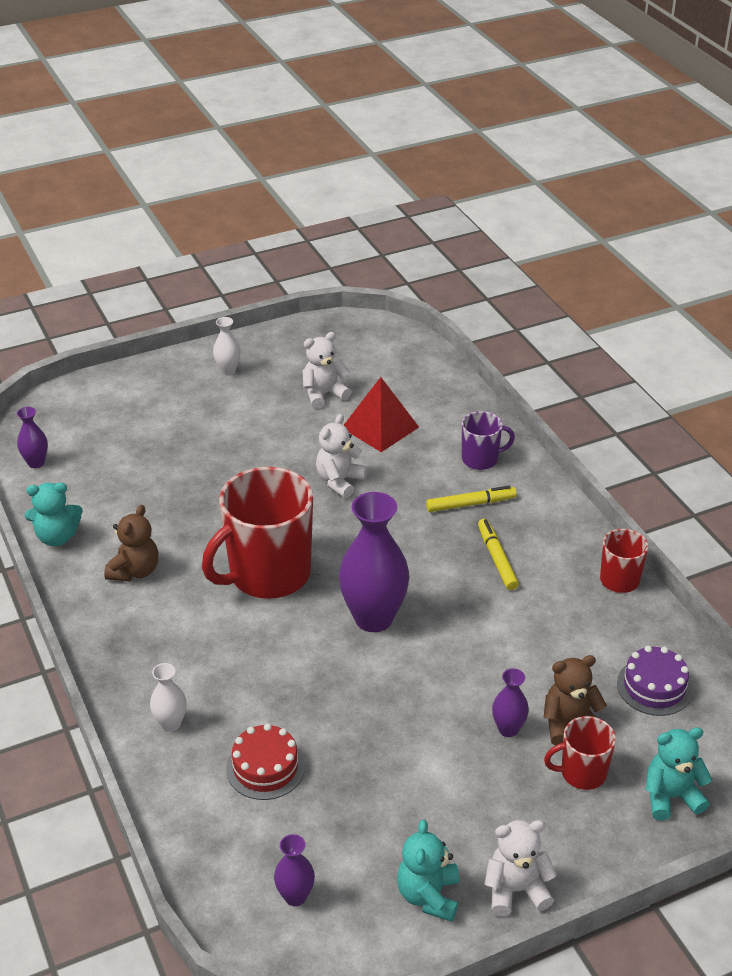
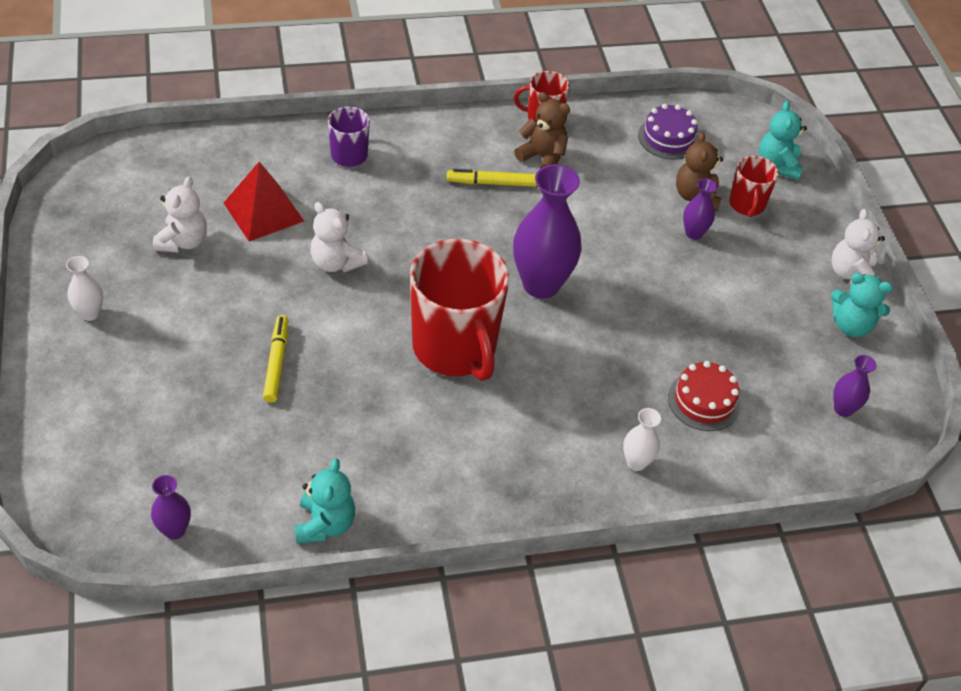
camera: 80 degrees left, 10 degrees up
brown teddy bear [104,505,158,581] -> brown teddy bear moved to [514,92,570,169]
white teddy bear [302,332,351,409] -> white teddy bear turned 150 degrees counterclockwise [153,176,207,253]
yellow marker [426,486,516,512] -> yellow marker moved to [263,315,289,403]

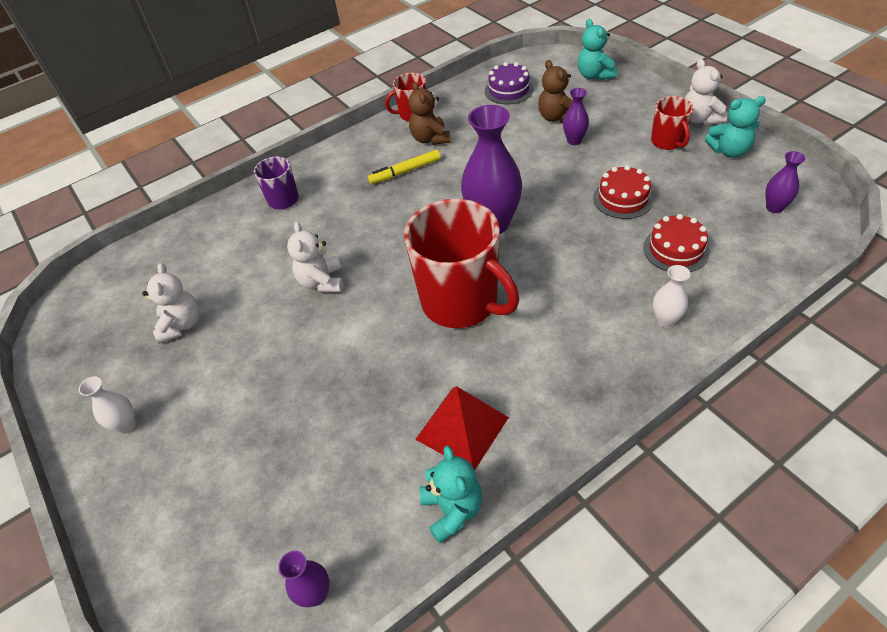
camera: 15 degrees left, 0 degrees up
red pyramid [224,162,304,241] -> red pyramid moved to [415,386,509,470]
yellow marker [263,315,289,403] -> none
white teddy bear [311,202,368,272] -> white teddy bear turned 60 degrees clockwise [287,222,343,293]
brown teddy bear [514,92,570,169] -> brown teddy bear turned 120 degrees counterclockwise [408,82,451,145]
red mug [729,156,779,217] -> red mug moved to [651,96,693,150]
none -> red cake [593,165,654,219]

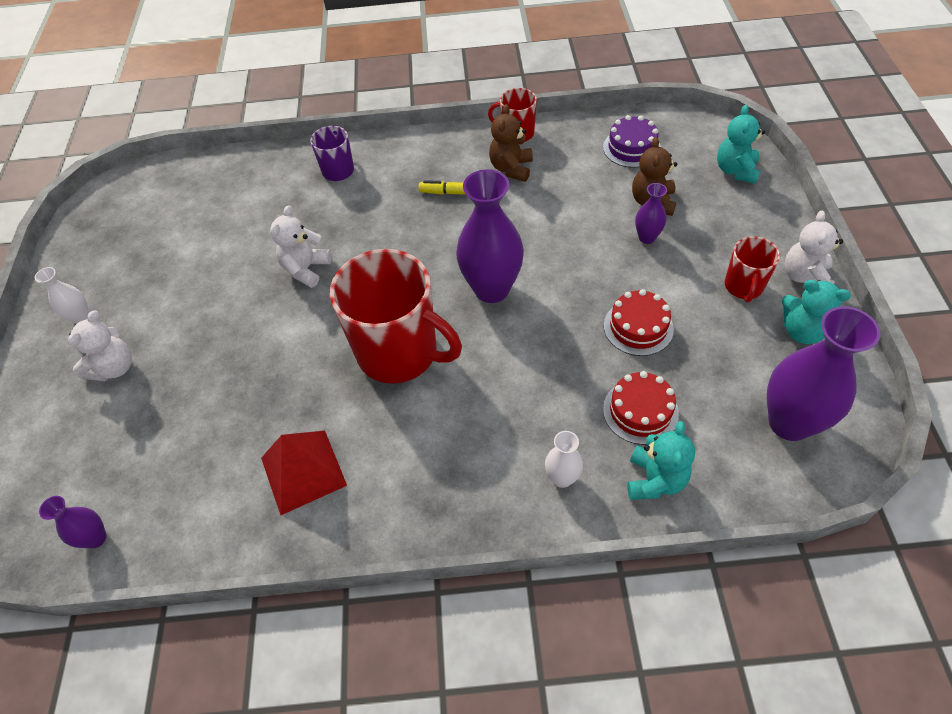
camera: 30 degrees right, 5 degrees up
white teddy bear [142,263,199,344] -> white teddy bear moved to [68,310,132,381]
red mug [404,199,519,328] -> red mug turned 45 degrees counterclockwise [330,249,462,384]
turquoise teddy bear [420,445,482,544] -> turquoise teddy bear moved to [627,421,695,500]
purple vase [765,151,806,213] -> purple vase [767,306,880,441], size x2.07

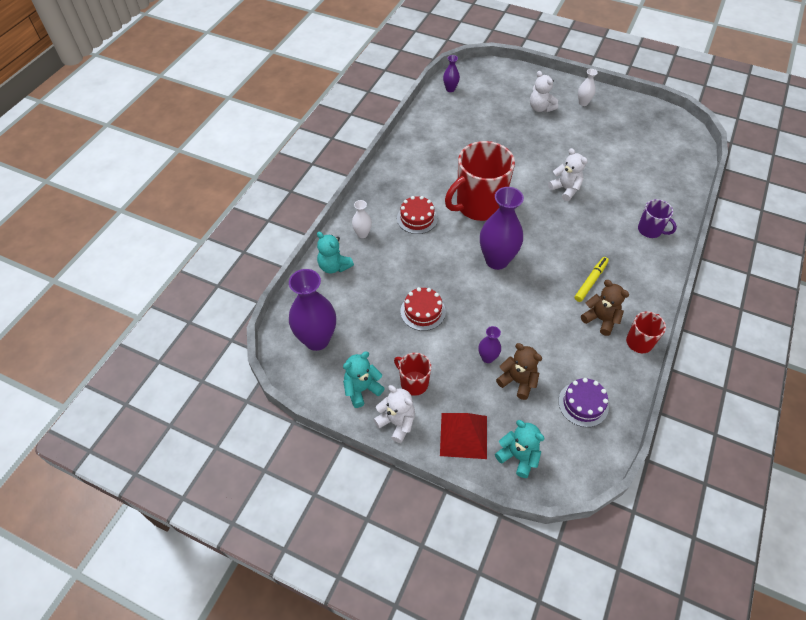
camera: 115 degrees right, 0 degrees up
red pyramid [261,431,347,515] -> red pyramid moved to [440,413,487,459]
red cake [603,371,679,445] -> red cake moved to [397,196,438,234]

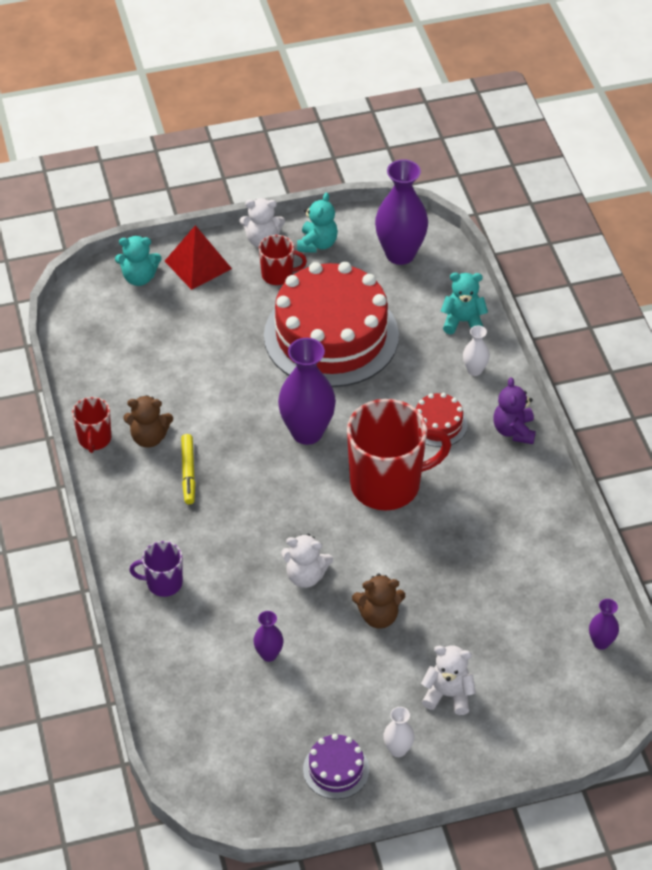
camera: 140 degrees right, 5 degrees down
red cake [401,287,446,331] -> red cake [264,262,399,387], size x2.42
red mug [445,141,515,221] -> red mug turned 60 degrees clockwise [347,399,451,510]
purple vase [479,326,501,363] -> purple vase moved to [253,611,283,662]
brown teddy bear [496,343,542,400] -> brown teddy bear moved to [352,573,405,629]
purple cake [558,378,609,427] -> purple cake moved to [303,734,369,799]
none -> purple teddy bear [493,377,536,444]

